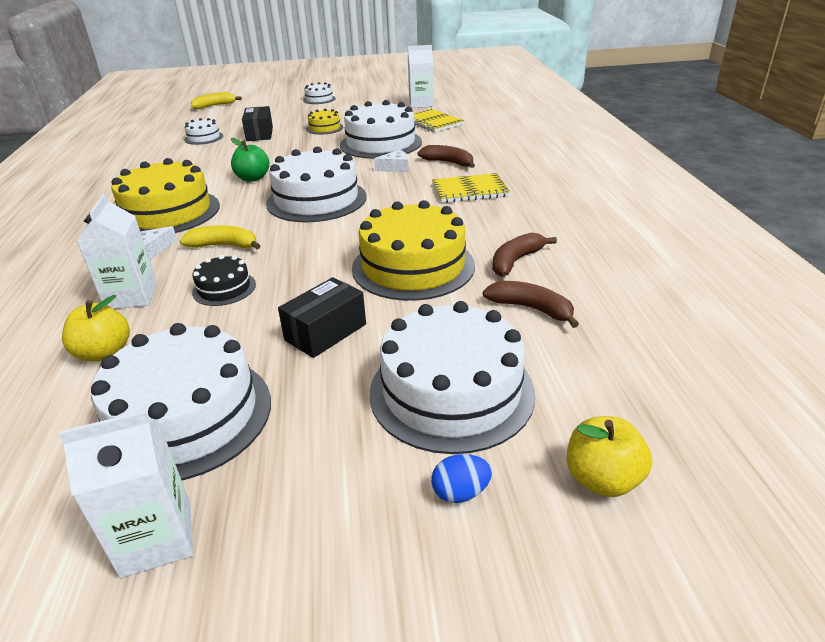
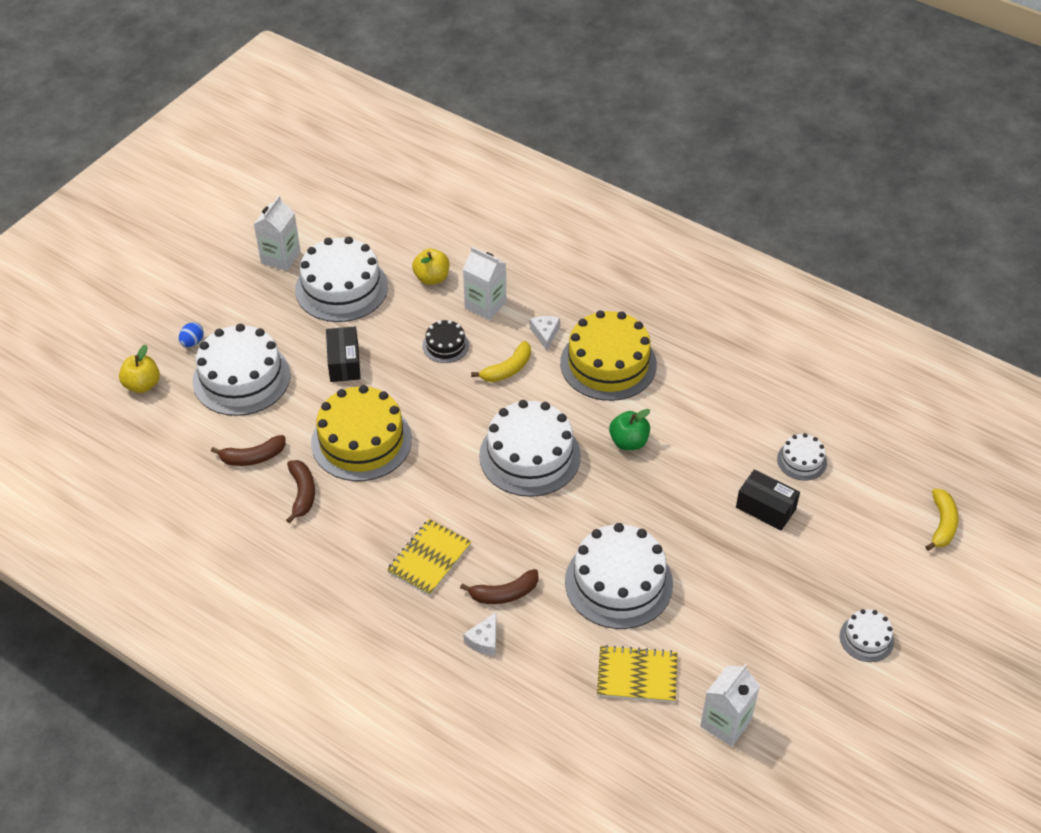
camera: 130 degrees right, 15 degrees up
yellow cake [306,109,343,135] -> none
white cheese [374,150,408,172] -> white cheese moved to [463,612,496,656]

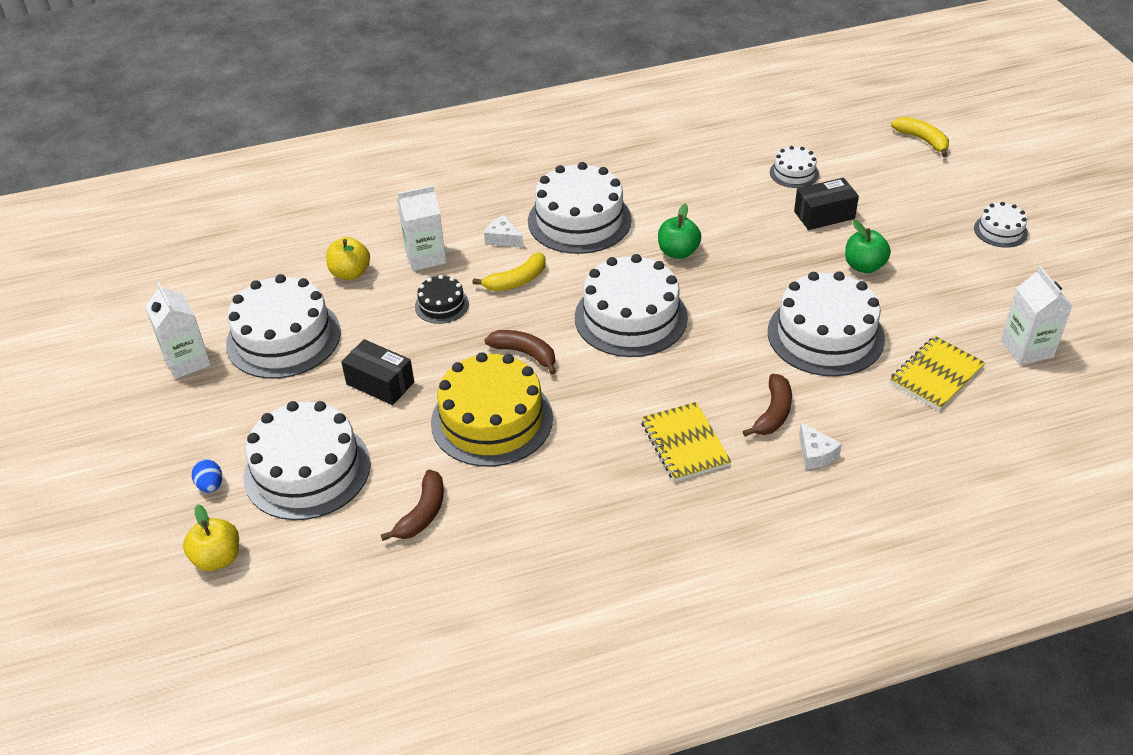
camera: 50 degrees left, 5 degrees down
brown banana [286,460,315,523] -> brown banana moved to [485,330,556,375]
yellow banana [471,341,531,382] -> yellow banana turned 60 degrees clockwise [473,252,546,291]
yellow cake [560,310,657,401] -> white cake [528,162,632,254]
none -> green apple [845,220,891,273]

